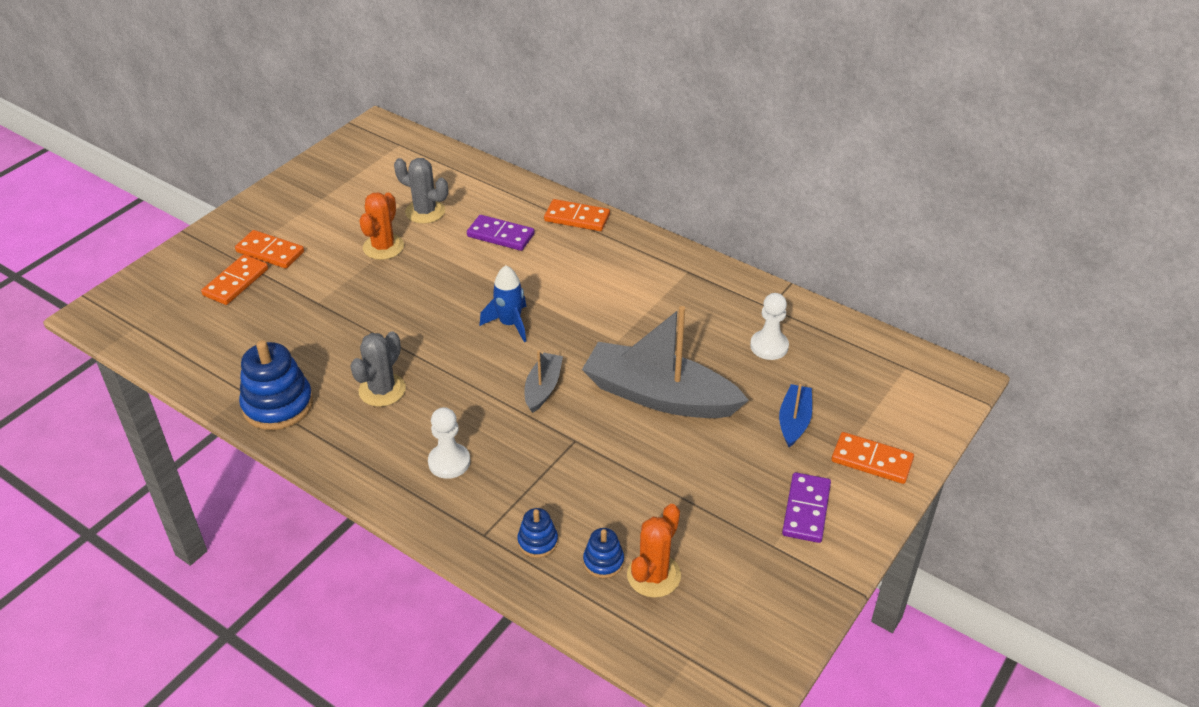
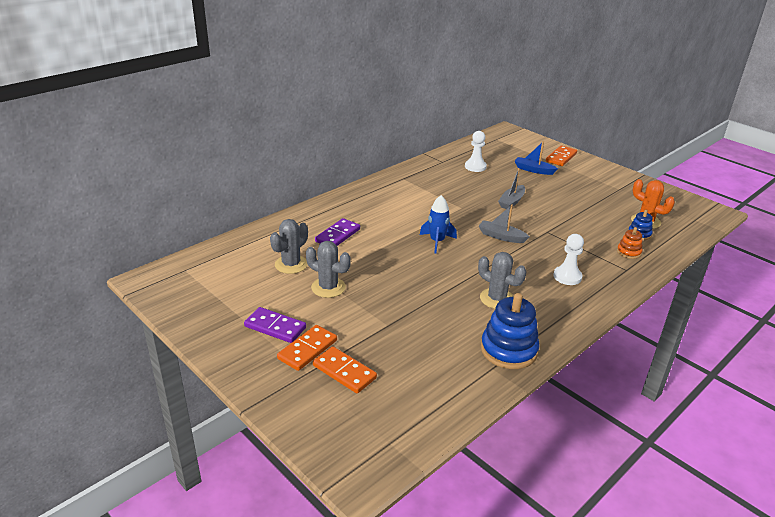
camera: 80 degrees left, 10 degrees down
orange cactus [359,192,404,260] -> grey cactus [306,241,351,298]
blue stacking toy [517,508,558,558] -> orange stacking toy [617,227,643,259]
orange domino [544,199,610,231] -> none
grey boat [582,306,749,418] -> grey boat [498,168,525,209], size x0.48
purple domino [782,472,831,543] -> purple domino moved to [244,307,306,343]

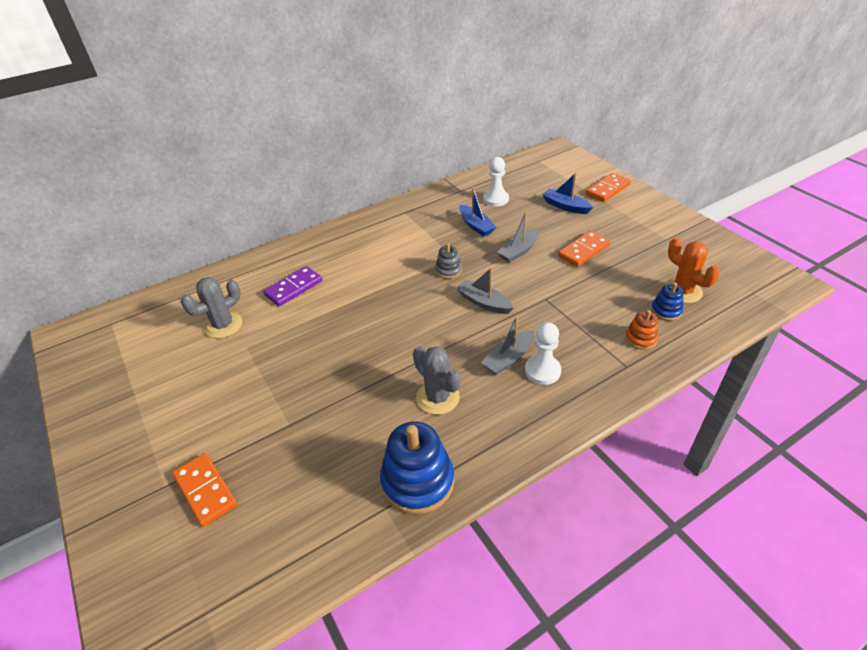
camera: 15 degrees right, 10 degrees up
purple domino [244,307,306,343] -> none
orange domino [277,325,337,371] -> orange domino moved to [558,231,610,267]
grey cactus [306,241,351,298] -> none
blue rocket [420,195,457,254] -> none
none -> grey stacking toy [435,243,462,279]
none -> blue boat [459,188,496,237]
none -> grey boat [481,316,534,375]

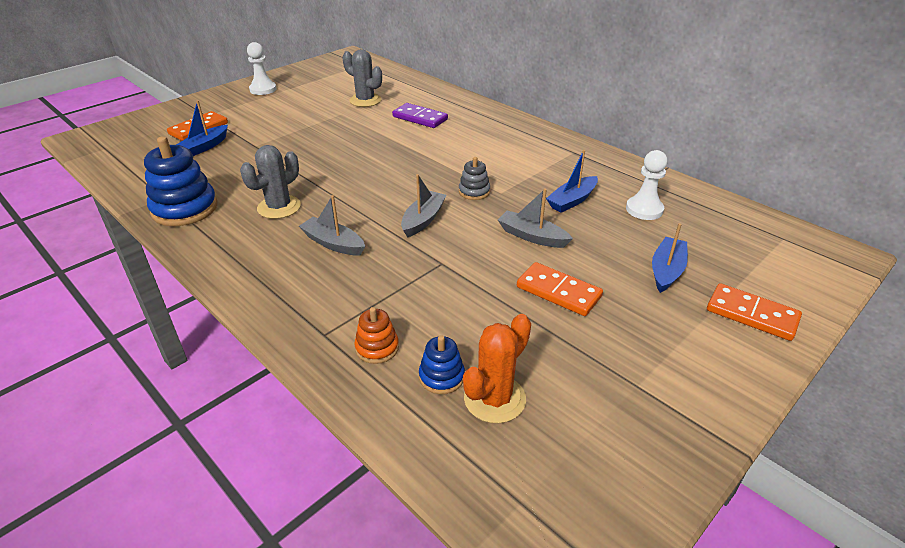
camera: 75 degrees right, 5 degrees down
white pawn [525,322,561,385] -> white pawn moved to [247,42,277,95]
none -> blue boat [176,100,228,156]

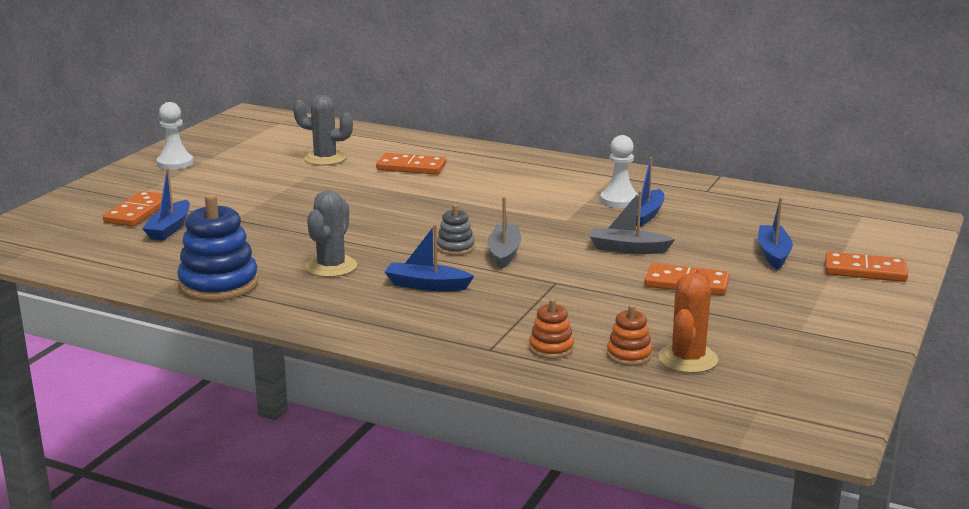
camera: 20 degrees left, 15 degrees down
grey boat [299,195,365,255] -> blue boat [385,224,474,291]
purple domino [392,103,448,128] -> orange domino [376,153,446,175]
blue stacking toy [419,335,465,394] -> orange stacking toy [607,305,653,366]
grey stacking toy [459,157,490,200] -> grey stacking toy moved to [437,204,475,255]
white pawn [626,150,668,220] -> white pawn moved to [600,135,639,208]

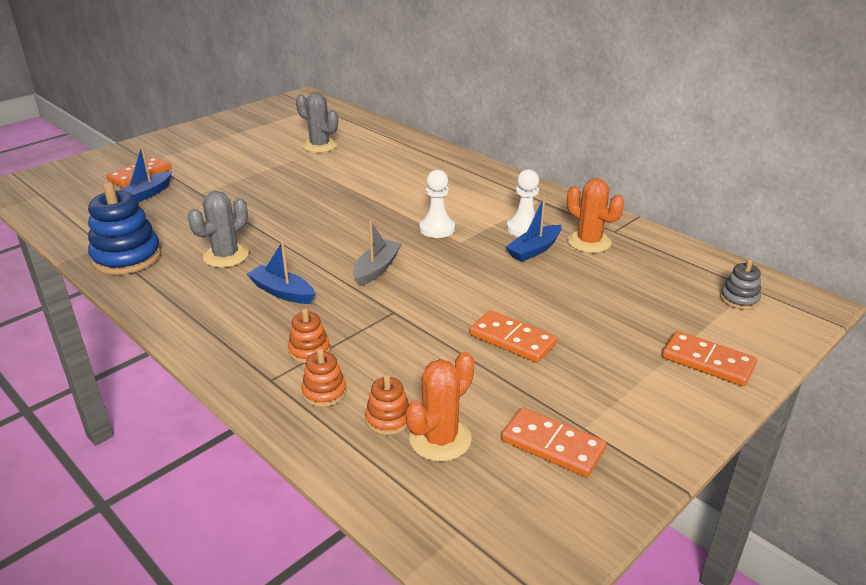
camera: 20 degrees right, 10 degrees up
white pawn [157,102,193,170] -> white pawn moved to [419,170,455,238]
orange domino [376,153,446,175] -> orange domino moved to [501,407,607,477]
grey stacking toy [437,204,475,255] -> grey stacking toy moved to [720,259,761,310]
grey boat [589,191,675,254] -> none
blue boat [758,198,793,270] -> none
none -> orange stacking toy [288,309,330,363]
none -> orange cactus [567,178,624,253]

